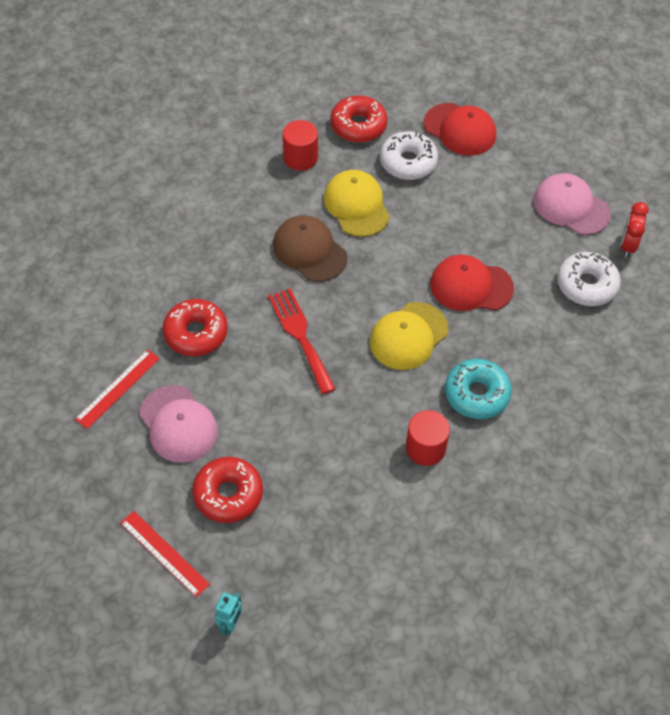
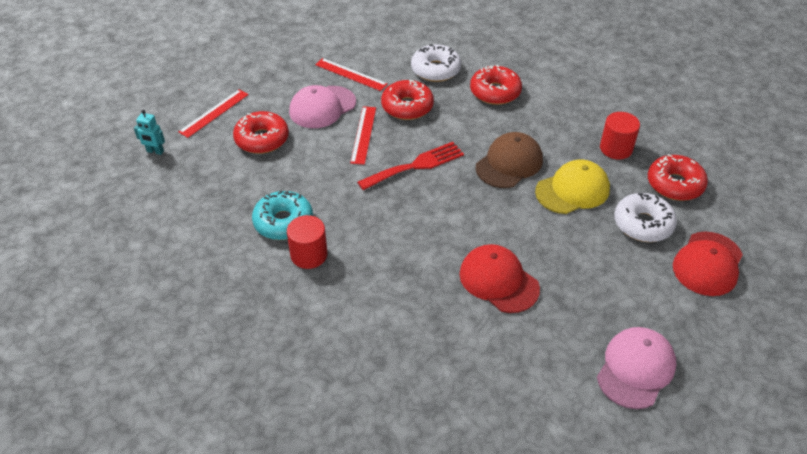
camera: 85 degrees right, 10 degrees down
yellow cap [370,302,448,370] -> none
red cap [430,255,514,311] -> red cap turned 45 degrees counterclockwise [459,244,540,313]
turquoise donut [445,359,512,419] -> turquoise donut moved to [252,190,313,240]
white donut [557,252,621,306] -> white donut moved to [411,44,461,82]
red clock [621,202,649,258] -> none
none -> red ruler [350,106,376,165]
none -> red donut [470,65,522,105]

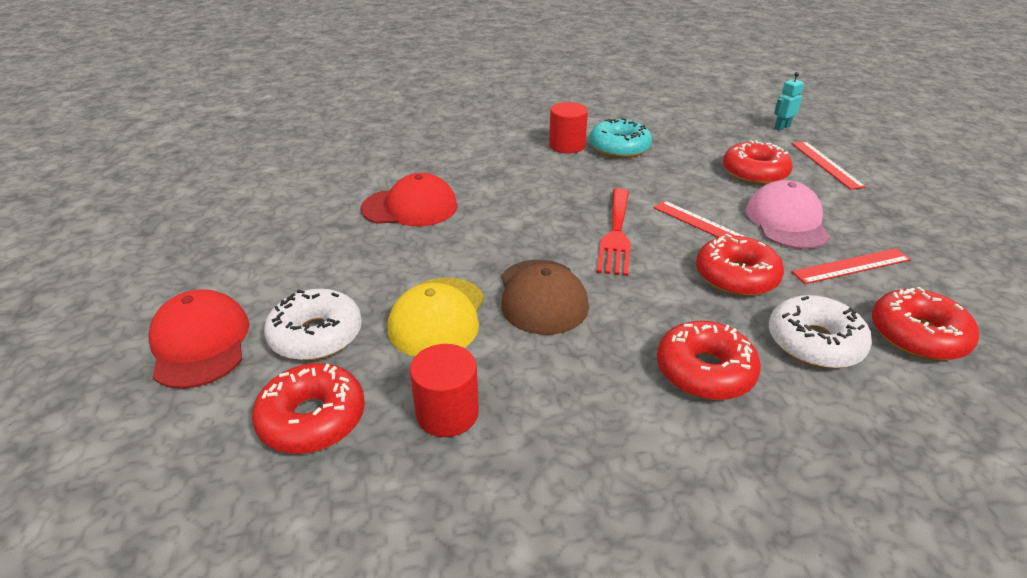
camera: 130 degrees right, 10 degrees down
pink cap [597,327,676,409] -> none
none -> red donut [872,287,979,361]

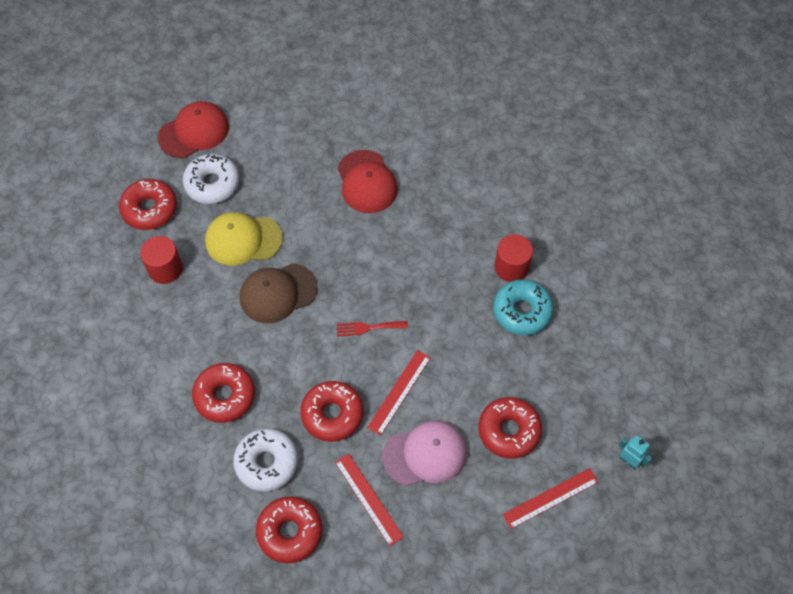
camera: 75 degrees right, 25 degrees up
red fork [597,188,631,276] -> red fork [336,321,408,337], size x0.59

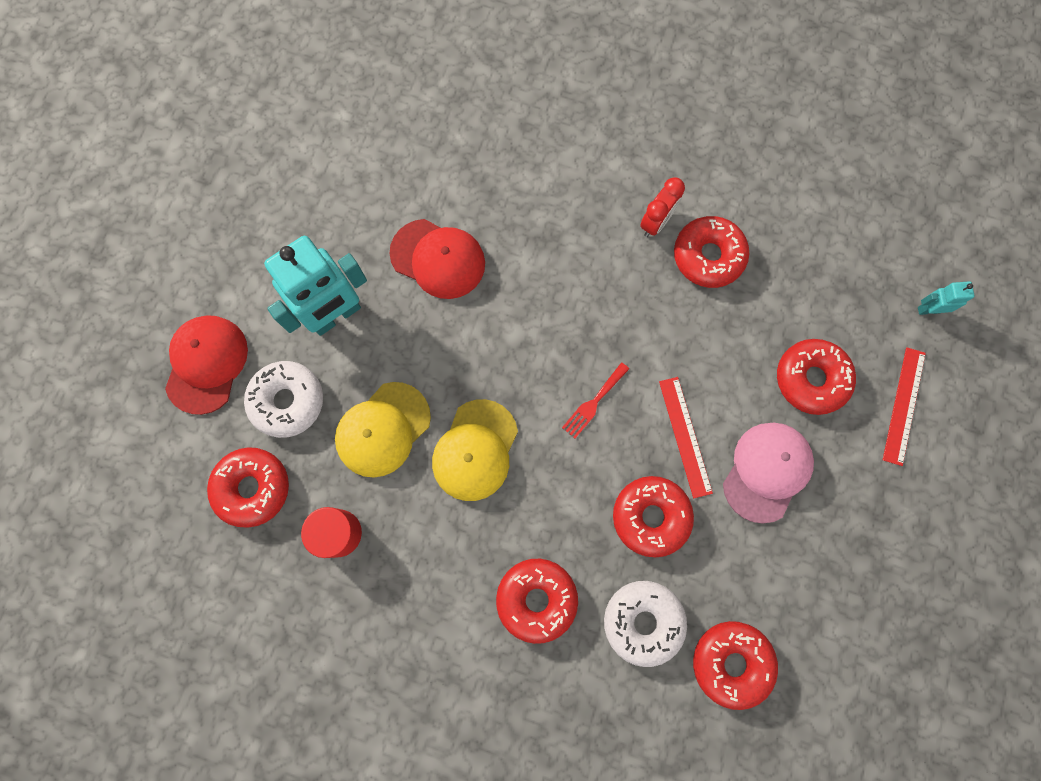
camera: 45 degrees left, 15 degrees up
brown cap [240,263,318,323] -> yellow cap [432,399,518,501]
red ruler [335,453,404,546] -> none
turquoise donut [493,279,554,335] -> red donut [674,216,749,288]
red cylinder [494,234,533,282] -> red clock [640,177,685,237]
none -> turquoise robot [264,236,367,336]

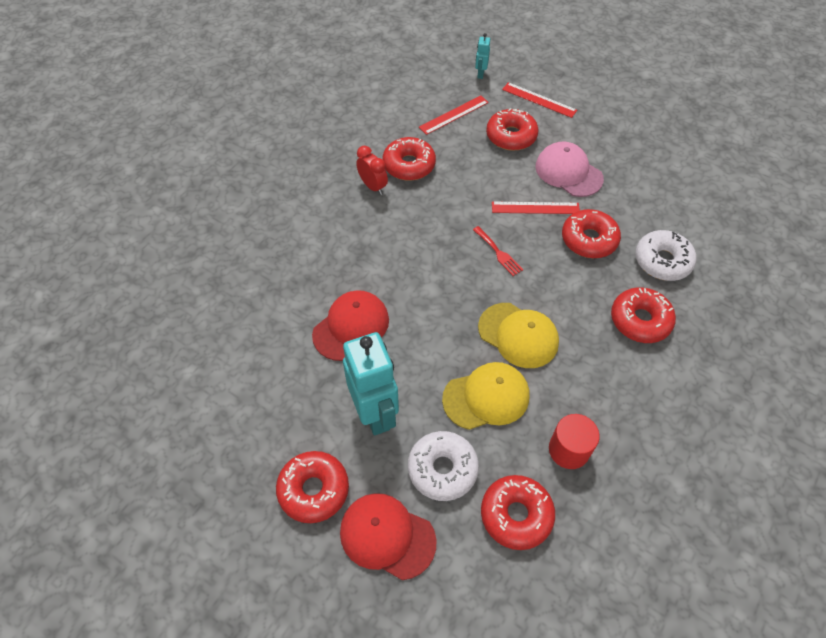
camera: 75 degrees left, 20 degrees down
yellow cap [335,382,431,478] -> yellow cap turned 75 degrees counterclockwise [442,362,529,430]
red donut [693,621,778,710] -> red donut moved to [276,451,349,523]
none -> red ruler [419,95,489,135]

